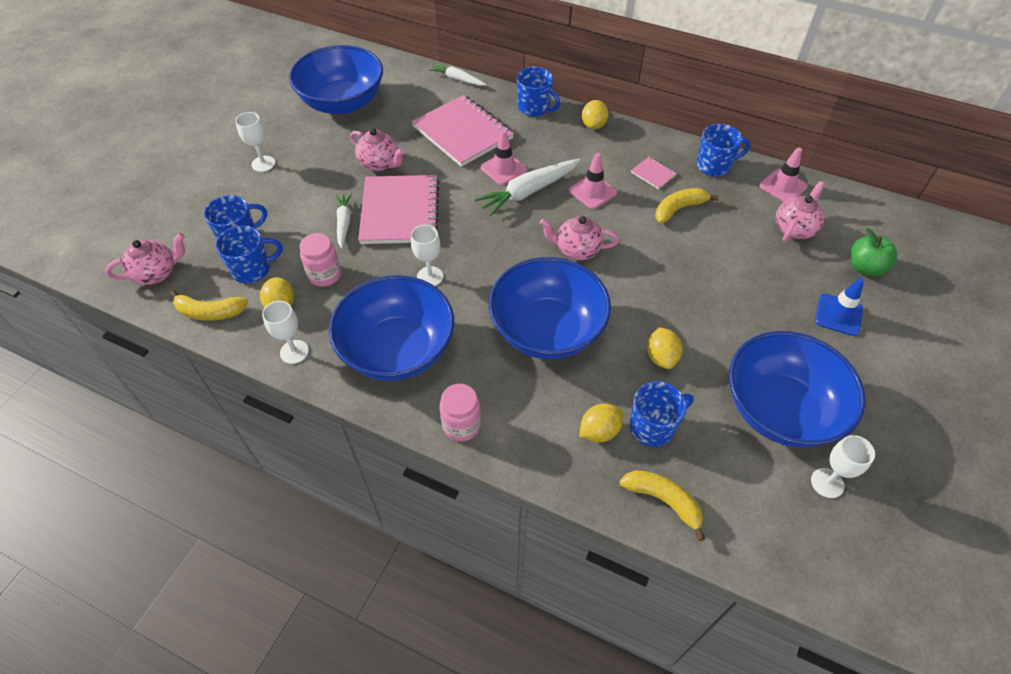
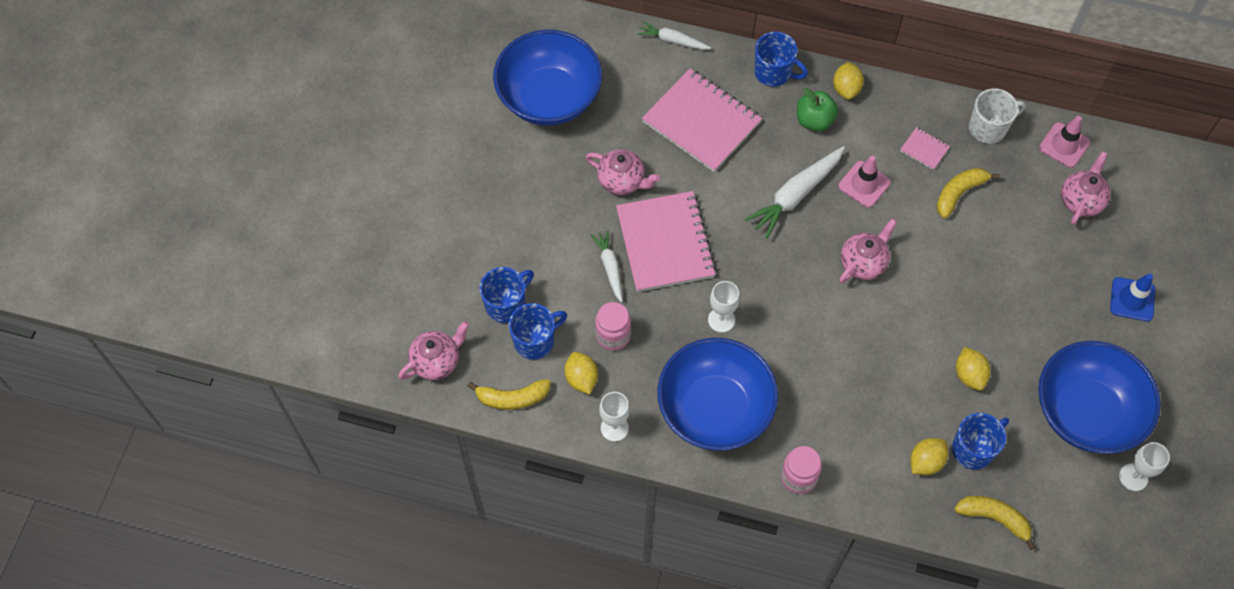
camera: 10 degrees left, 10 degrees up
white goblet [235,112,275,172] -> none
pink traffic cone [481,130,527,185] -> none
blue bowl [489,257,611,359] -> none
pink teapot [540,216,619,260] -> pink teapot turned 135 degrees clockwise [839,218,897,283]
blue mug [697,124,750,177] -> white mug [969,89,1026,144]
green apple [850,228,897,276] -> green apple moved to [797,88,838,132]

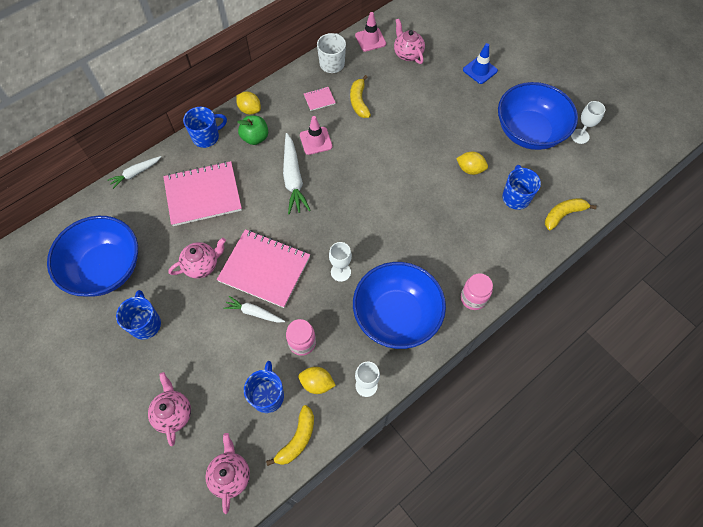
camera: 55 degrees left, 0 degrees up
blue mug [480,267,534,323] -> blue mug moved to [116,290,161,340]
pink teapot [839,218,897,283] -> pink teapot moved to [148,372,191,446]
yellow lemon [910,438,948,475] -> none

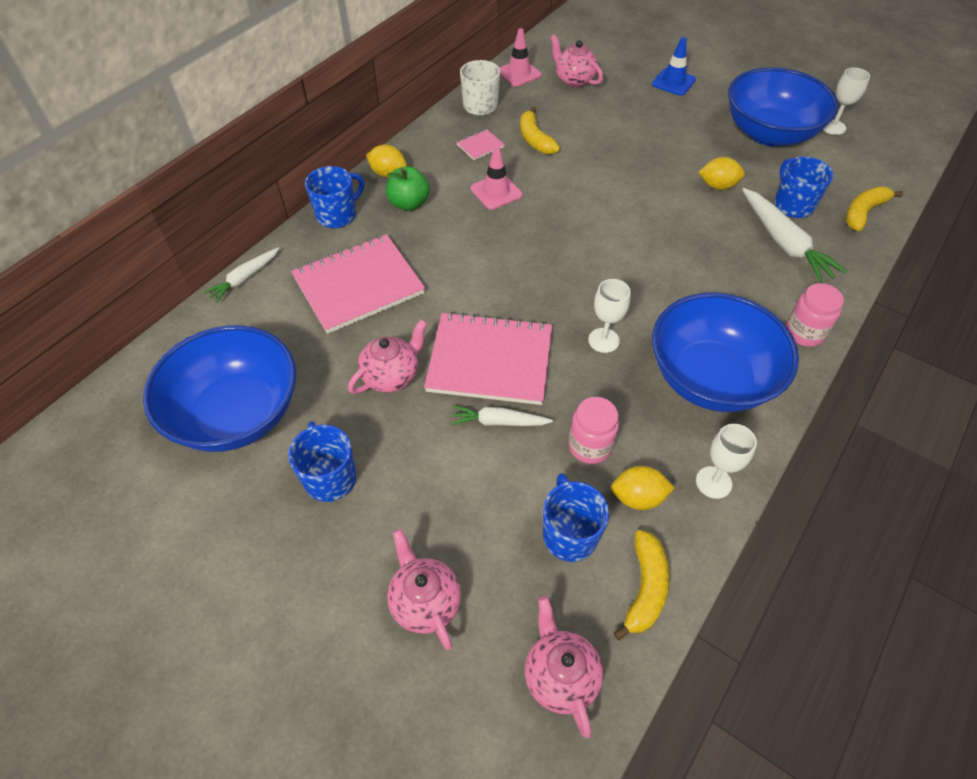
camera: 15 degrees left, 10 degrees down
white carrot [283,133,311,214] -> white carrot moved to [742,188,848,283]

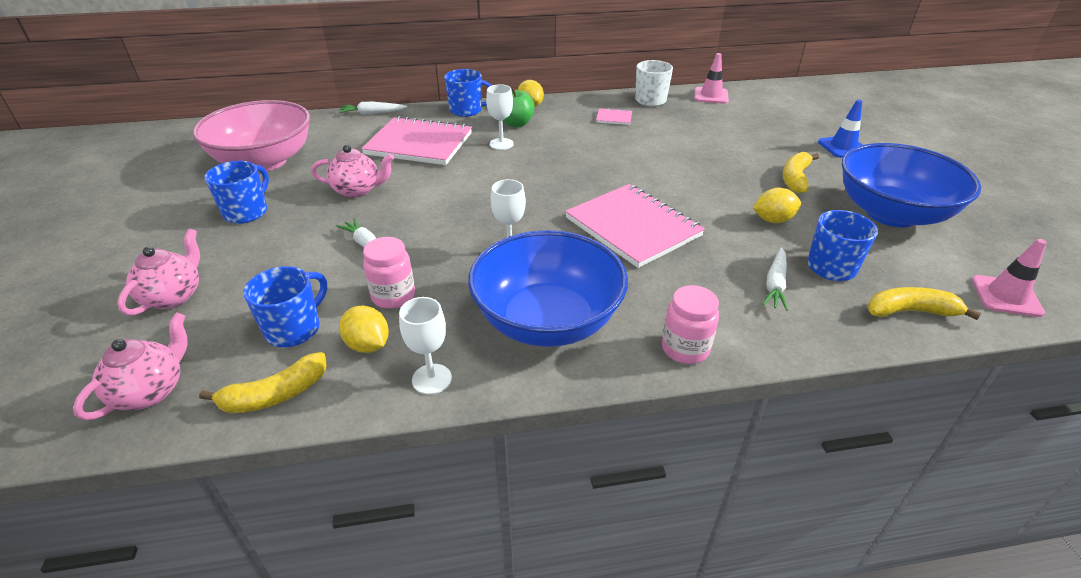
camera: 45 degrees right, 15 degrees down
blue bowl [143,325,296,452] -> pink bowl [192,100,310,172]
pink notebook [424,312,552,405] -> pink notebook moved to [565,184,705,268]
pink traffic cone [471,146,522,210] -> pink traffic cone moved to [972,239,1047,317]
yellow banana [520,107,560,154] -> yellow banana moved to [783,152,819,193]
pink teapot [550,35,603,88] -> none
yellow lemon [699,157,745,190] -> yellow lemon turned 60 degrees counterclockwise [753,188,801,223]
white carrot [742,188,848,283] -> white carrot [762,248,788,311], size x0.60
white goblet [823,67,870,135] -> white goblet moved to [486,84,514,150]

